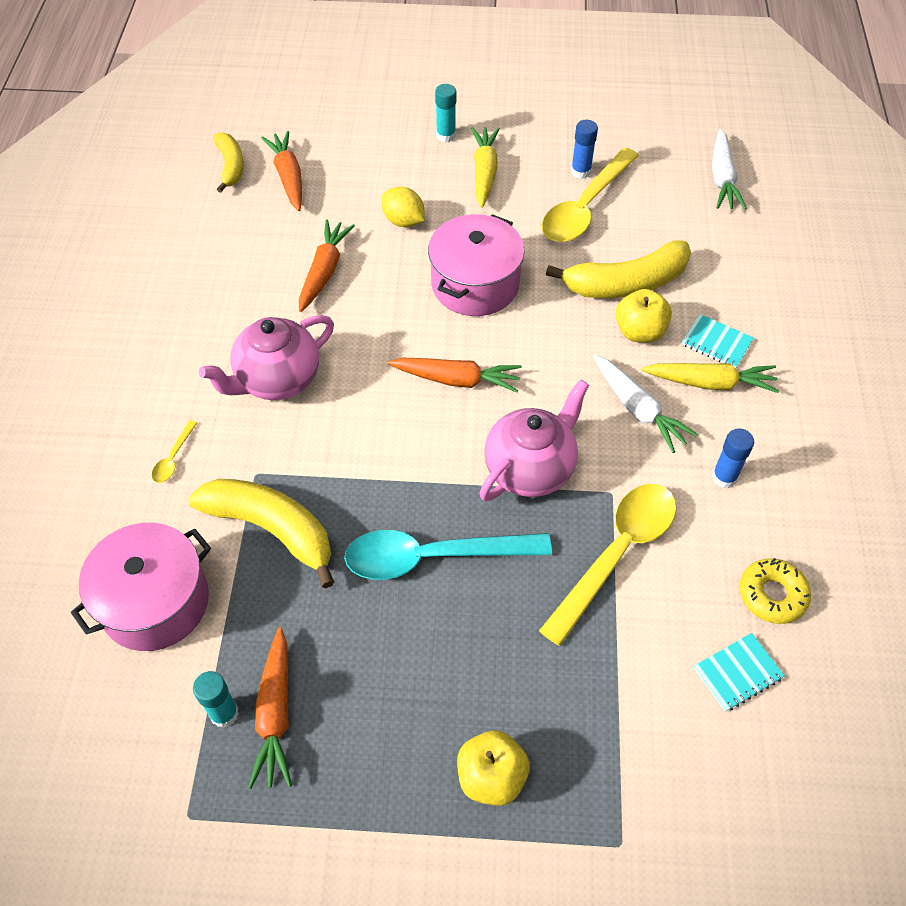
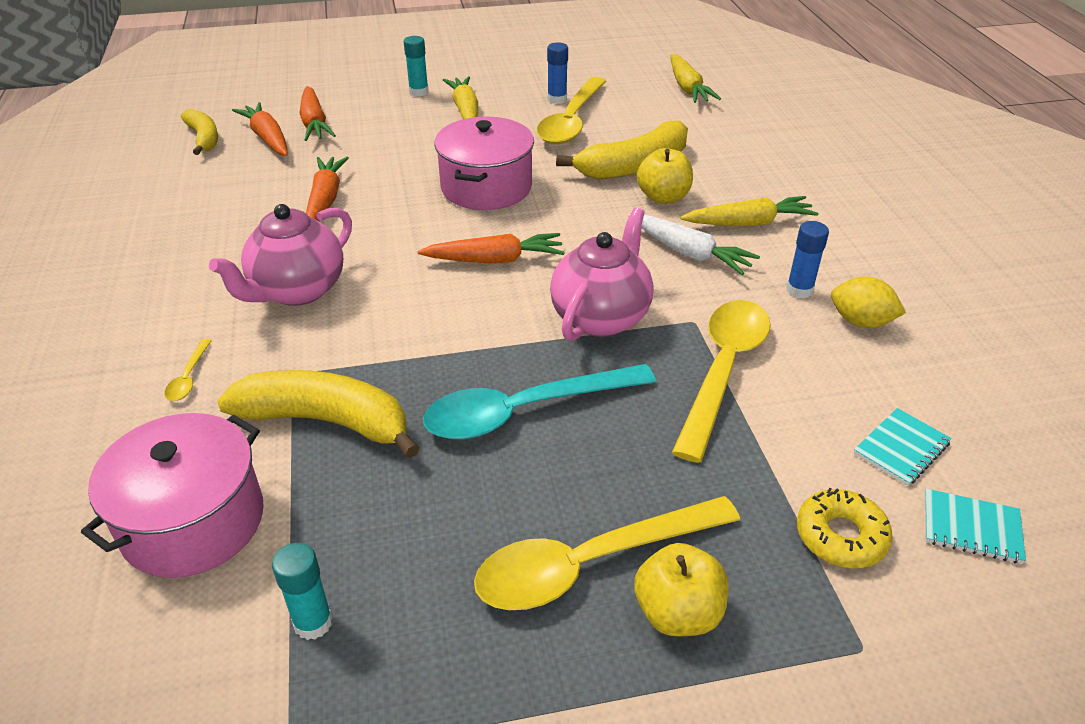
camera: 15 degrees left, 15 degrees down
orange carrot [248,627,292,789] -> orange carrot moved to [299,86,336,141]
yellow lemon [382,187,425,228] -> yellow lemon moved to [831,276,906,328]
turquoise notebook [682,314,754,368] -> turquoise notebook moved to [925,489,1026,564]
white carrot [712,129,747,209] -> yellow carrot [671,54,721,103]
yellow donut [740,558,811,624] -> yellow donut moved to [797,488,893,568]
none -> yellow spoon [474,496,740,610]

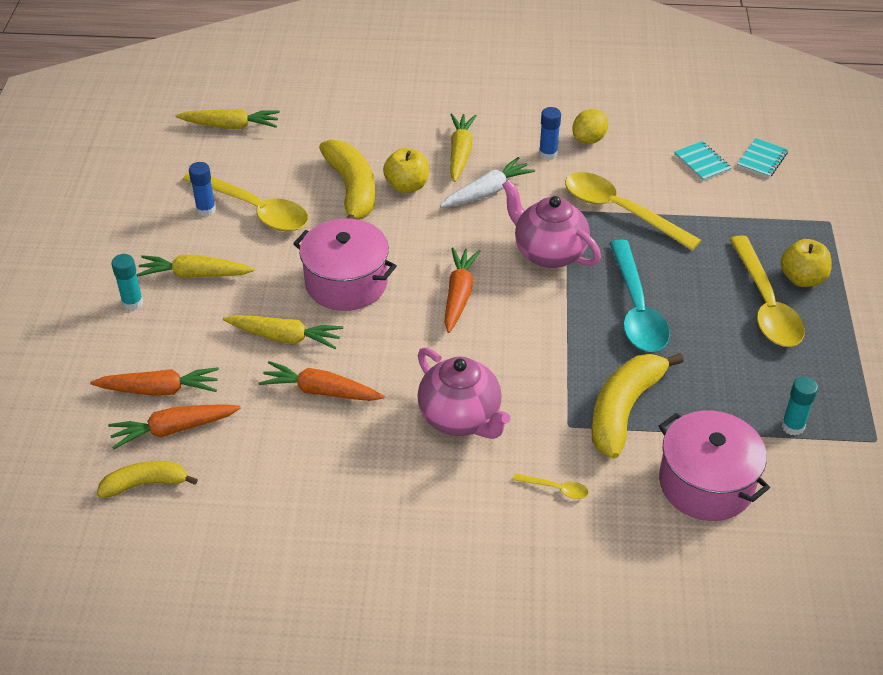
camera: 75 degrees left, 5 degrees up
yellow donut [797,488,893,568] -> none
none -> yellow carrot [223,315,343,349]

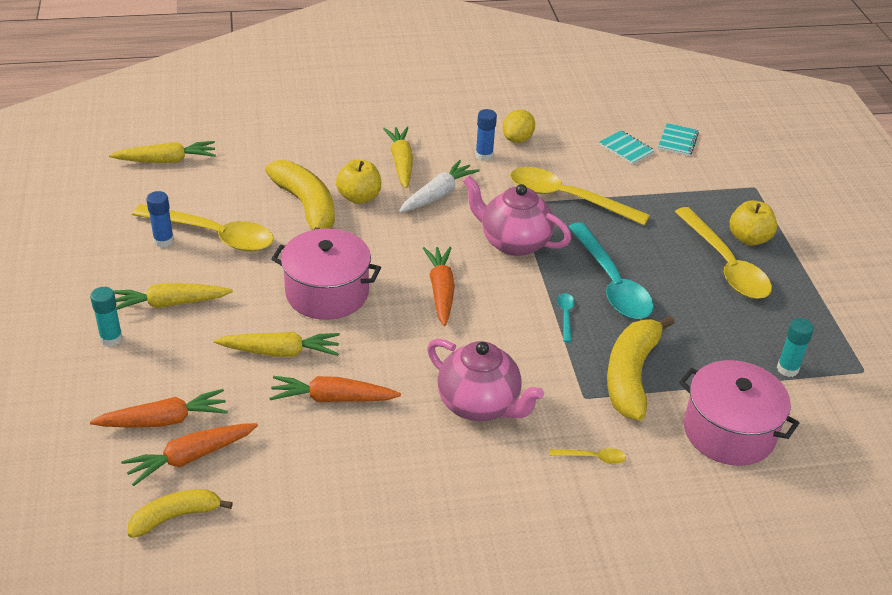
camera: 15 degrees left, 5 degrees down
none -> turquoise spoon [557,293,575,342]

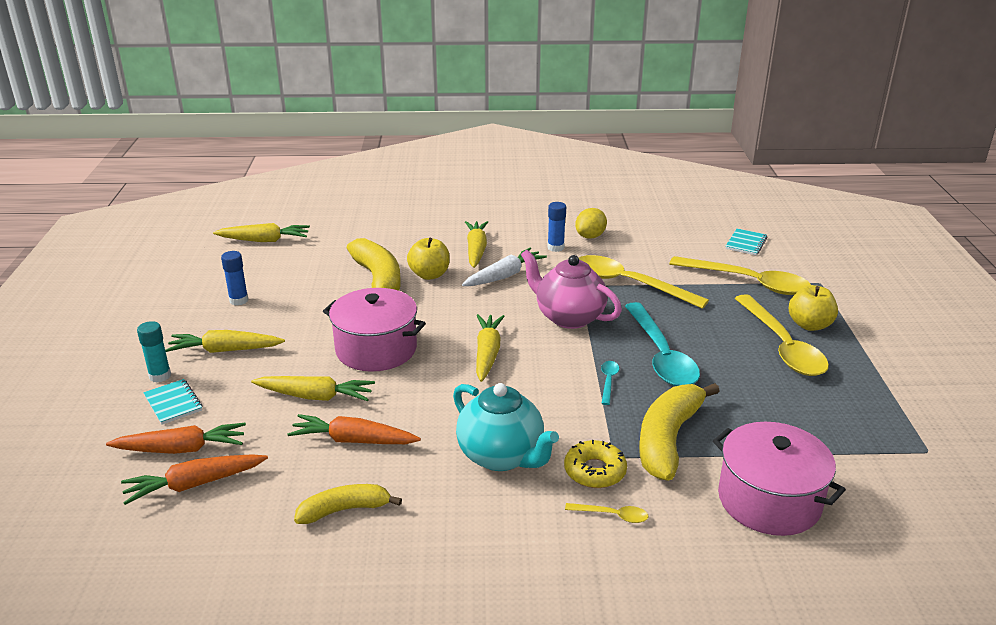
camera: 10 degrees right, 10 degrees down
yellow banana [128,489,233,538] -> yellow banana moved to [294,484,402,524]
yellow spoon [132,204,274,251] -> yellow spoon moved to [669,256,811,295]
orange carrot [423,247,455,326] -> yellow carrot [476,314,505,382]
pink teapot [427,339,544,421] -> turquoise teapot [453,383,559,471]
turquoise notebook [599,130,655,165] -> turquoise notebook moved to [143,379,203,425]
turquoise glue stick [777,318,814,377] -> none
none -> yellow donut [564,440,627,488]

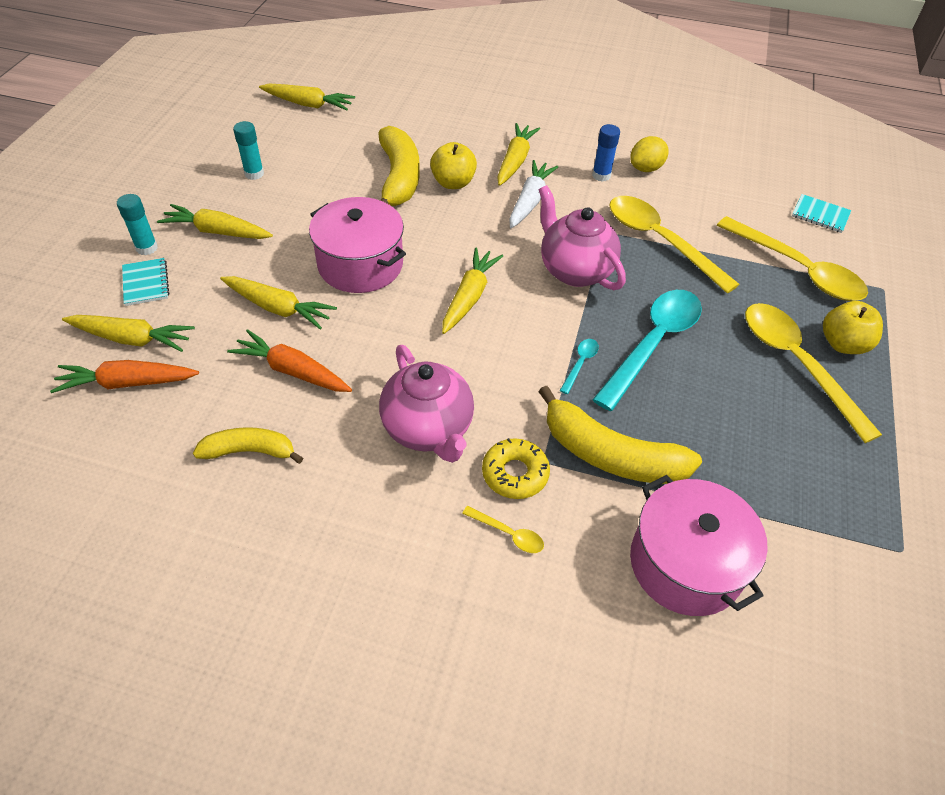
camera: 15 degrees right, 20 degrees up
orange carrot [106,423,246,454] -> yellow carrot [62,315,195,352]
blue glue stick [221,251,248,305] -> turquoise glue stick [233,121,264,180]
turquoise teapot [453,383,559,471] -> pink teapot [379,345,474,463]
white carrot [462,248,547,286] -> white carrot turned 45 degrees counterclockwise [509,160,558,228]
turquoise spoon [625,302,700,386] -> turquoise spoon turned 150 degrees counterclockwise [593,290,702,411]
yellow banana [639,383,720,481] -> yellow banana turned 105 degrees counterclockwise [538,386,702,484]
turquoise notebook [725,229,768,255] -> turquoise notebook turned 75 degrees clockwise [792,194,851,233]
yellow spoon [735,294,829,376] -> yellow spoon turned 150 degrees clockwise [745,303,882,443]

